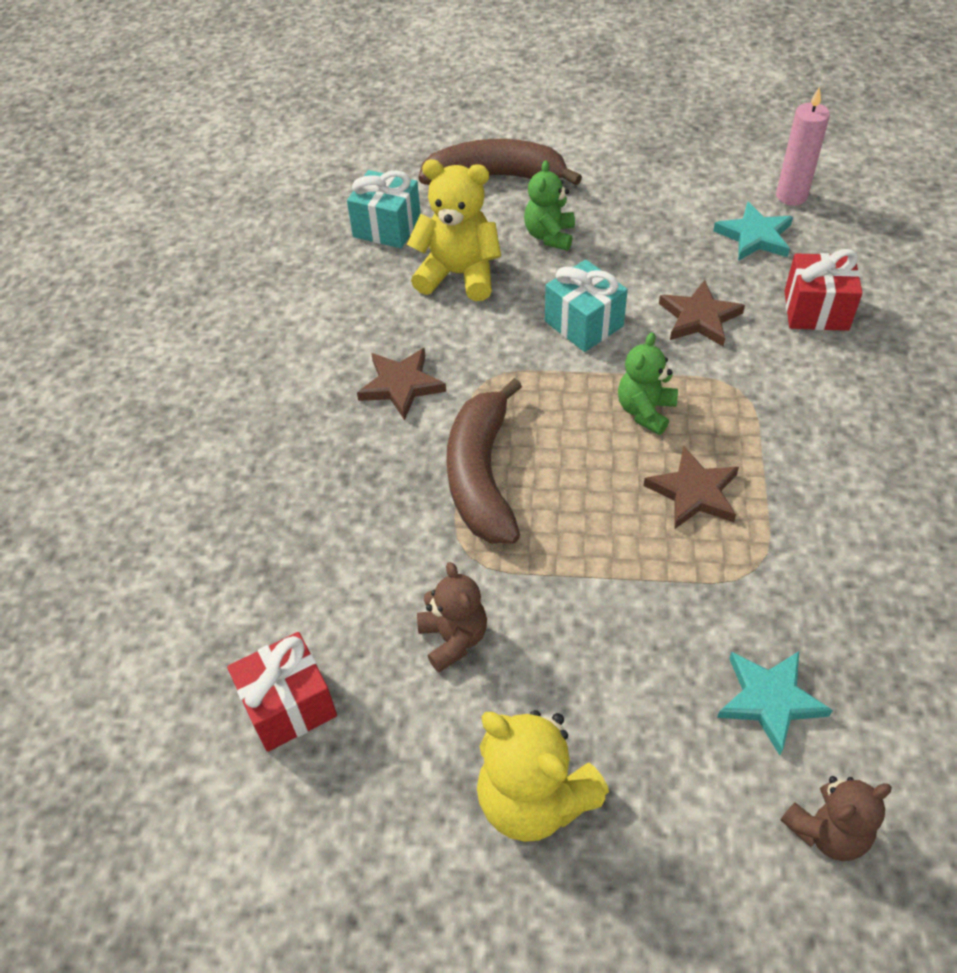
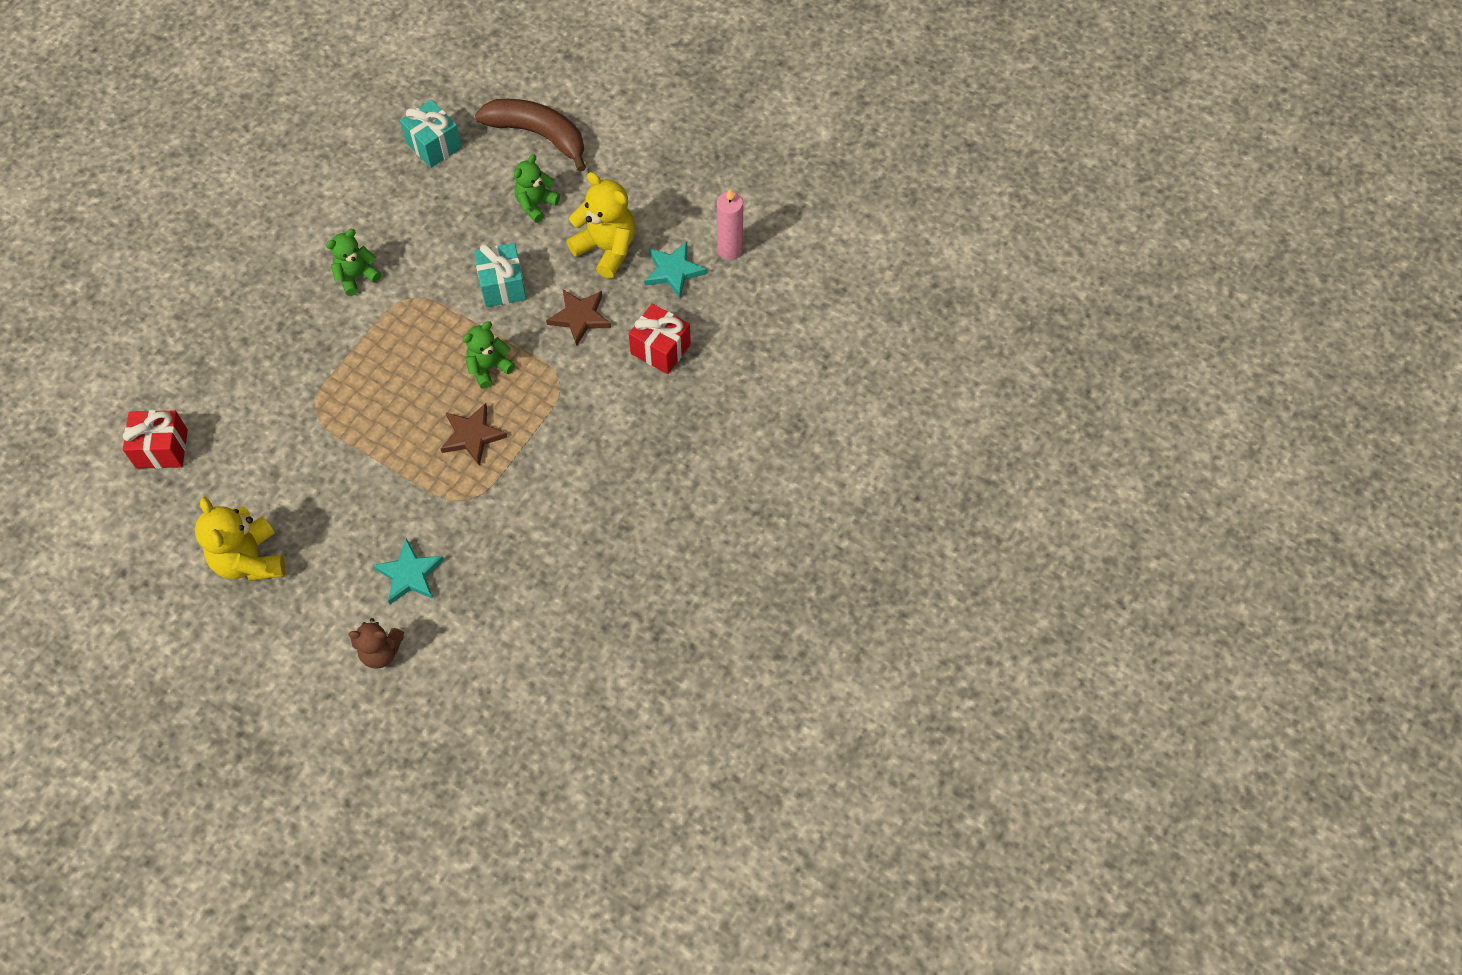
camera: 25 degrees right, 10 degrees up
brown star [357,348,446,420] -> green teddy bear [326,229,381,296]
yellow teddy bear [407,160,501,301] -> yellow teddy bear moved to [566,172,635,278]
brown teddy bear [417,562,487,672] -> none
brown banana [446,378,522,544] -> none

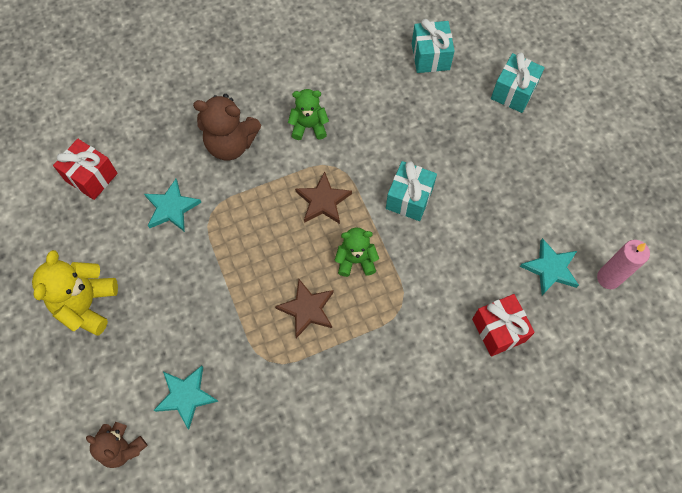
camera: 35 degrees right, 5 degrees up
brown banana [475,99,586,172] -> turquoise gift [491,53,545,113]
green teddy bear [514,154,560,223] -> none
brown star [546,289,611,346] -> brown star moved to [295,171,352,224]
yellow teddy bear [566,172,635,278] -> none
none -> turquoise star [144,179,202,232]
none -> brown teddy bear [193,94,262,161]

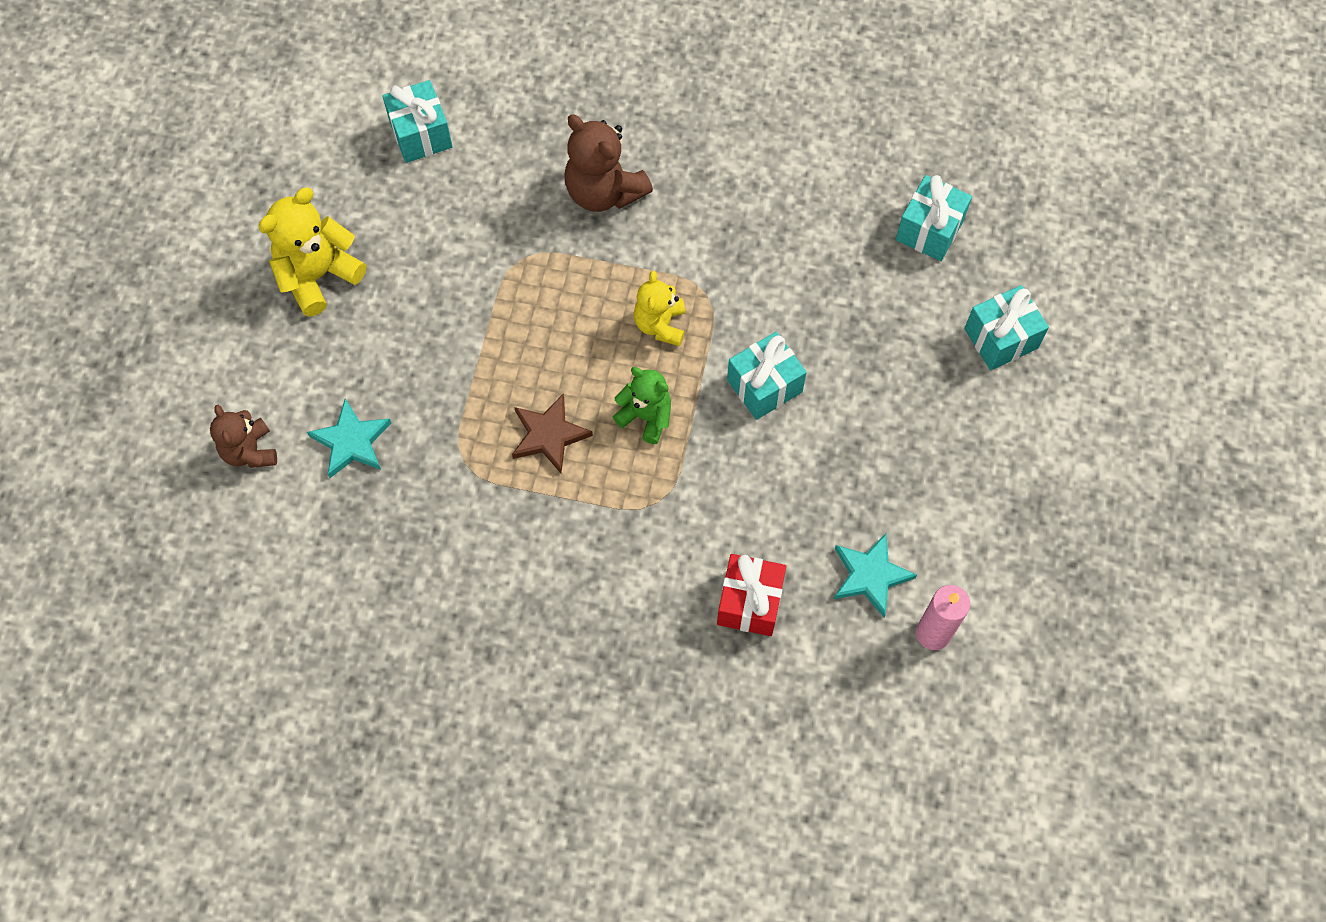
camera: 35 degrees right, 0 degrees up
red gift [53,139,118,200] -> turquoise gift [382,80,453,163]
turquoise star [144,179,202,232] -> none
green teddy bear [288,89,329,140] -> none
brown star [295,171,352,224] -> yellow teddy bear [634,271,685,346]

